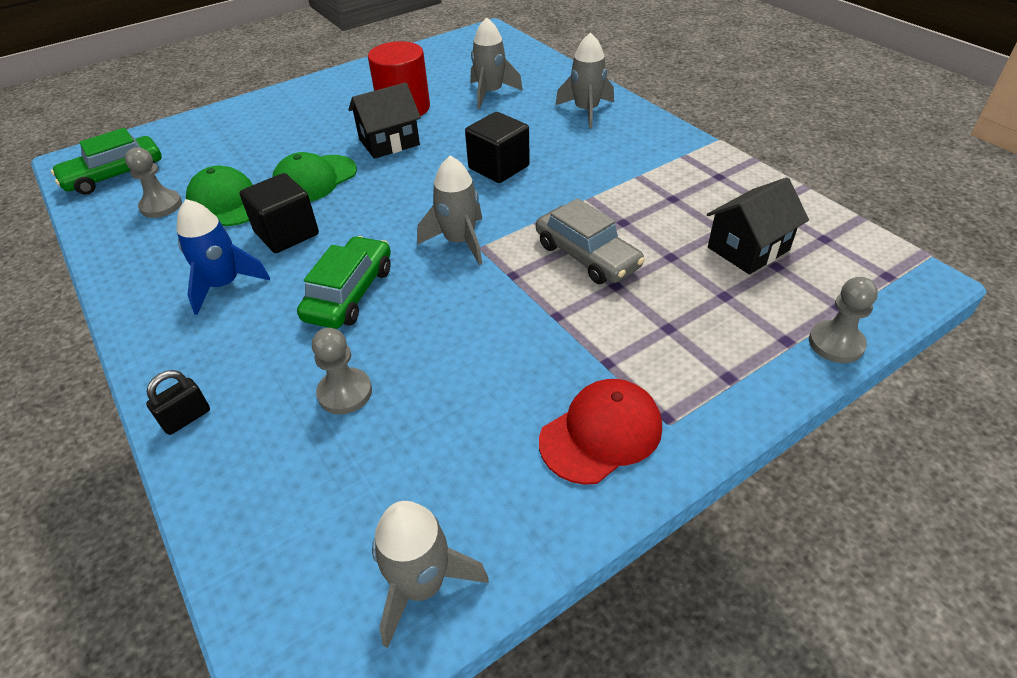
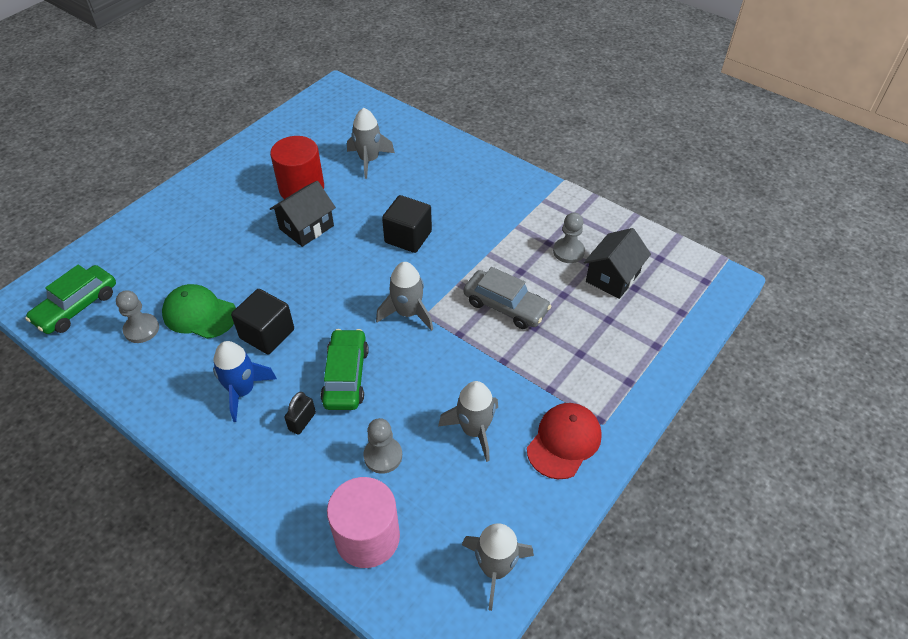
camera: 20 degrees left, 5 degrees up
black padlock [146,370,210,435] -> black padlock moved to [284,392,316,435]
green cap [272,152,357,202] -> none
grey rocket [555,33,614,129] -> grey rocket moved to [438,381,498,462]
grey pawn [809,277,878,363] -> grey pawn moved to [553,213,585,263]
none -> pink cylinder [327,477,400,568]

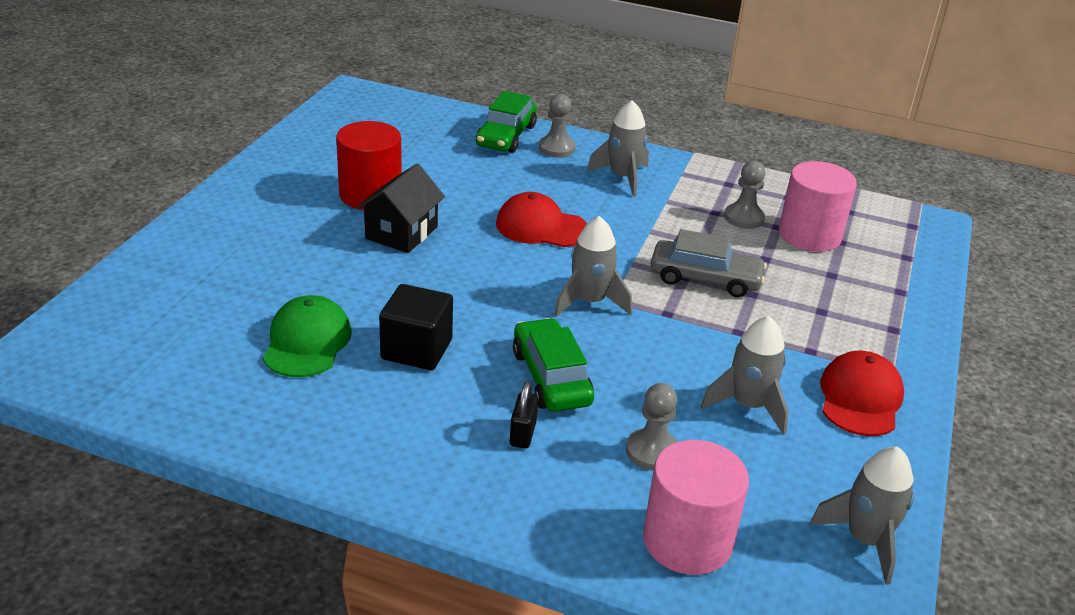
camera: 20 degrees left, 15 degrees down
green car [25,265,116,334] -> green car moved to [476,91,537,153]
grey pawn [116,290,159,343] -> grey pawn moved to [539,94,576,158]
green cap [162,284,236,339] -> green cap turned 90 degrees clockwise [263,295,352,377]
blue rocket [213,341,277,422] -> none
grey rocket [347,108,395,179] -> grey rocket moved to [587,100,649,197]
black cube [382,195,432,253] -> red cap [496,192,587,247]
black house [584,228,651,299] -> pink cylinder [779,161,857,252]

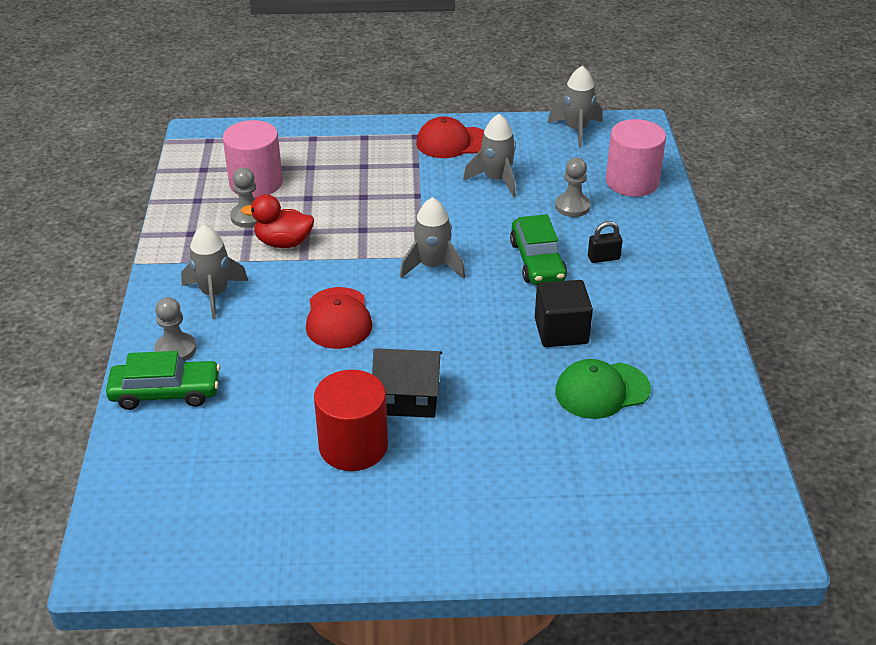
camera: 110 degrees left, 5 degrees up
green car [513,318,594,412] -> green car turned 60 degrees counterclockwise [510,214,567,285]
grey car [651,229,767,297] -> none
none -> red duck [241,194,314,248]

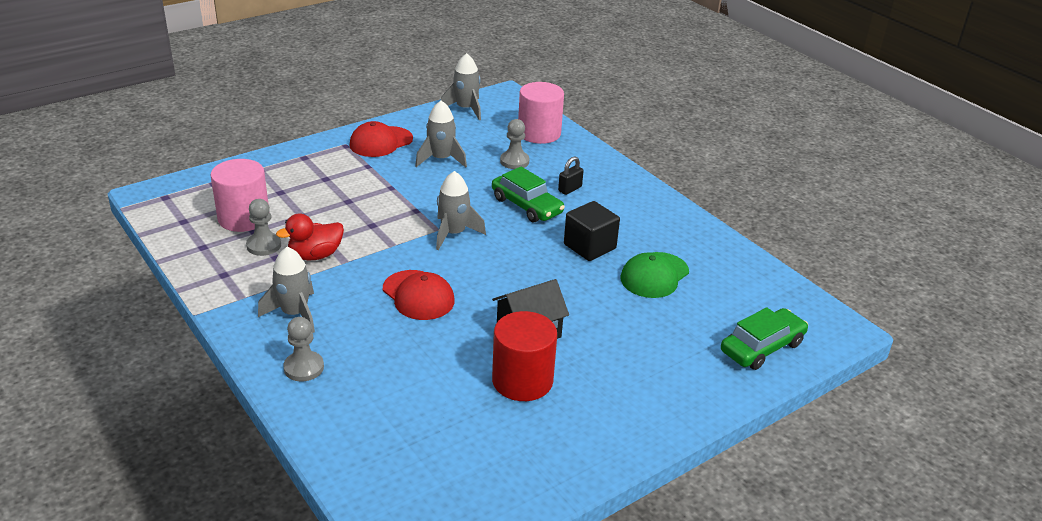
camera: 35 degrees left, 5 degrees down
green car [106,351,220,410] -> green car moved to [721,307,808,370]

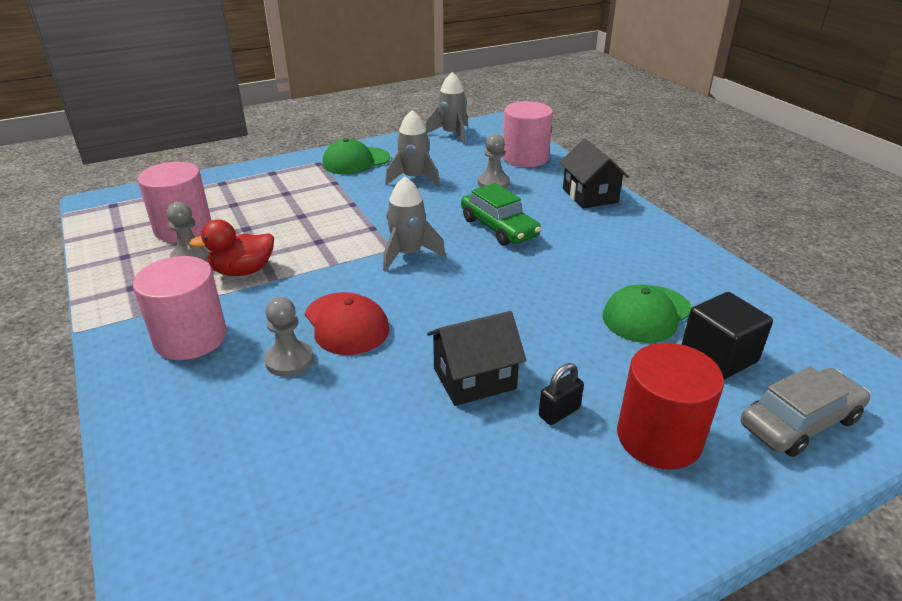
camera: 10 degrees right, 0 degrees up
grey rocket [258,247,315,333] -> pink cylinder [133,256,227,360]
grey pawn [283,317,324,382] -> grey pawn moved to [264,297,314,377]
red cap [349,121,413,157] -> green cap [323,138,390,175]
red cylinder [492,311,557,401] -> red cylinder moved to [617,343,724,469]
black padlock [558,156,584,195] -> black padlock moved to [539,363,584,425]
black cube [564,201,620,261] -> black cube moved to [681,292,773,379]
green car [721,307,808,370] -> grey car [741,366,870,457]
none -> black house [560,139,629,209]

